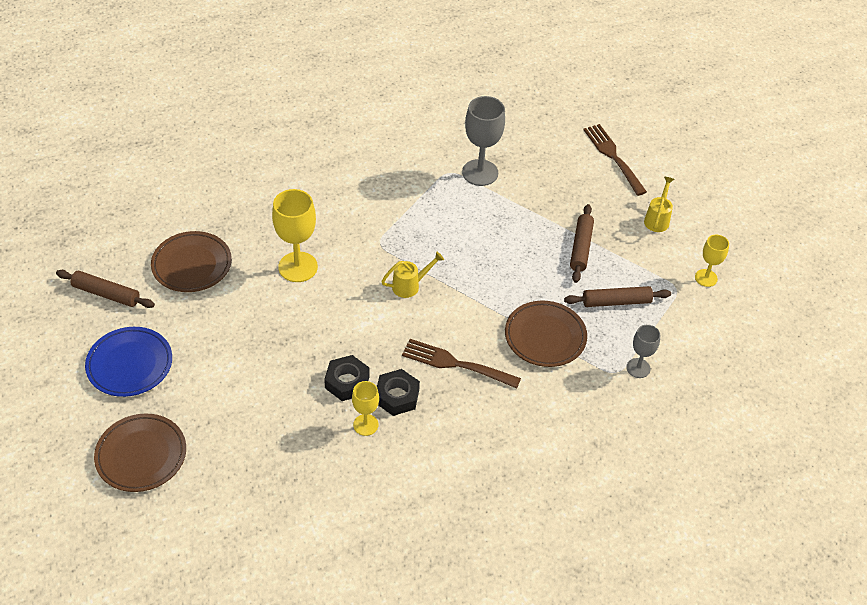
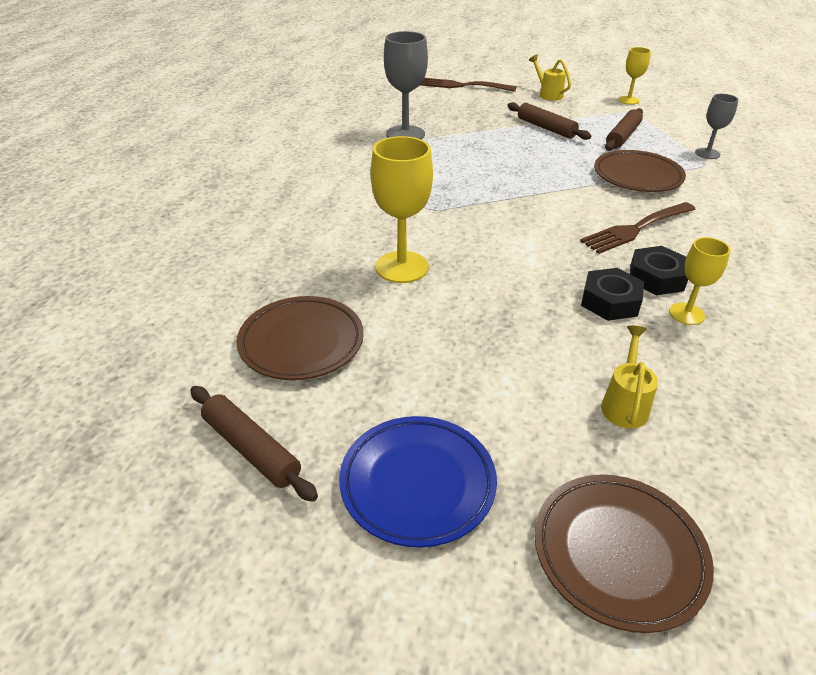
camera: 50 degrees left, 10 degrees down
brown rolling pin [56,270,155,308] -> brown rolling pin turned 75 degrees clockwise [191,386,318,502]
yellow watering can [381,252,444,298] -> yellow watering can moved to [601,326,658,429]

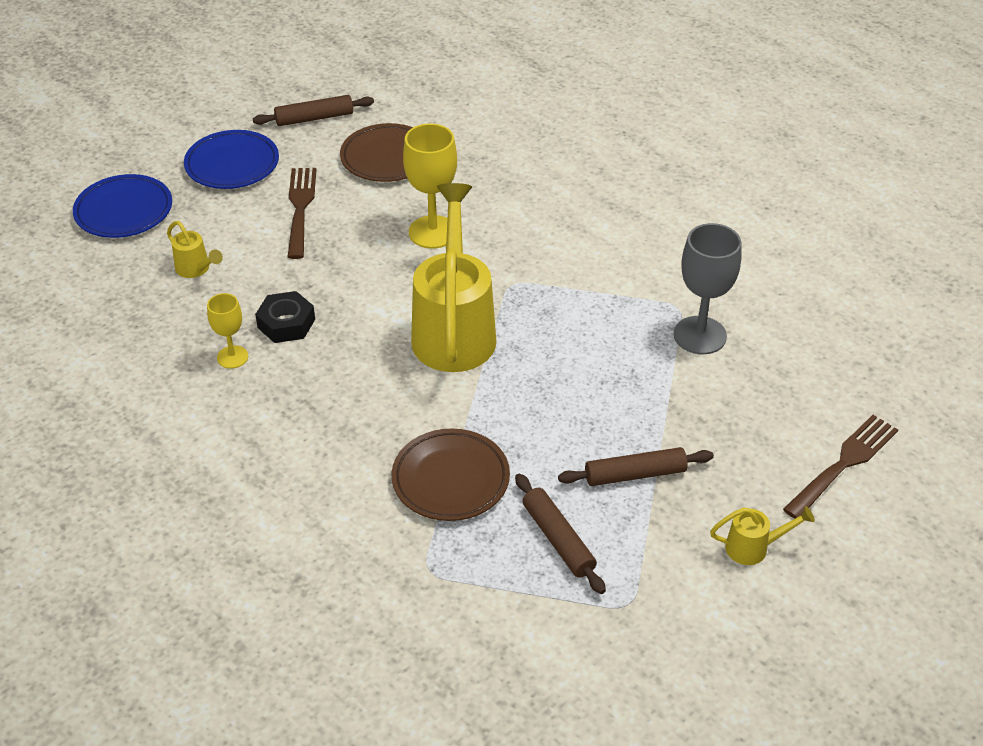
camera: 120 degrees right, 5 degrees up
brown plate [535,475,714,633] -> blue plate [73,174,172,238]
brown fork [580,202,696,254] -> brown fork moved to [288,168,317,259]
yellow goblet [618,47,651,105] -> none
black nut [630,246,688,295] -> none
grey goblet [695,94,739,159] -> none
none -> yellow watering can [411,183,497,372]

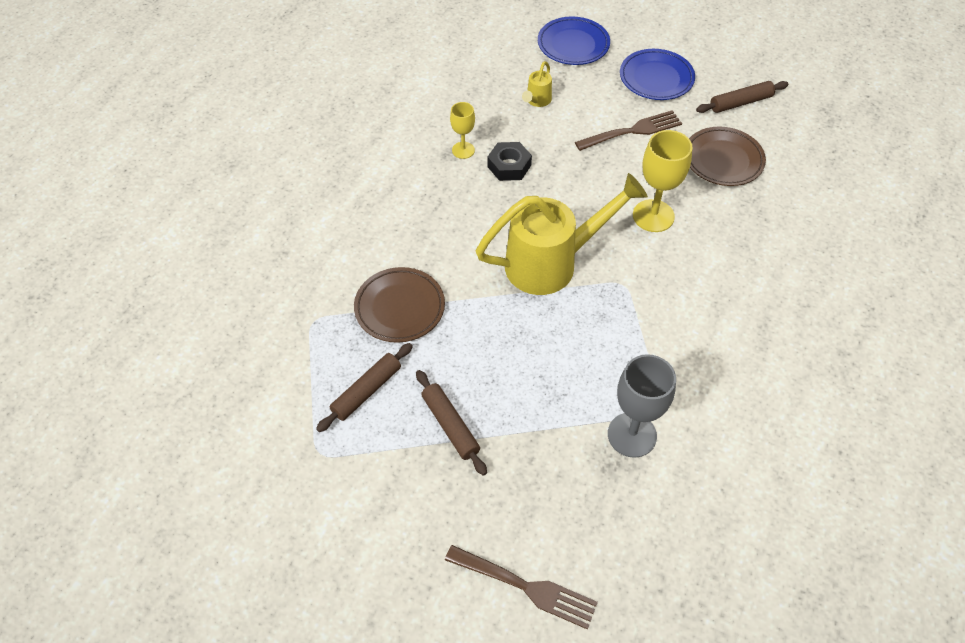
camera: 70 degrees right, 10 degrees up
brown rolling pin [253,95,374,126] -> brown rolling pin turned 75 degrees counterclockwise [696,81,789,113]
yellow watering can [710,506,815,565] -> none

